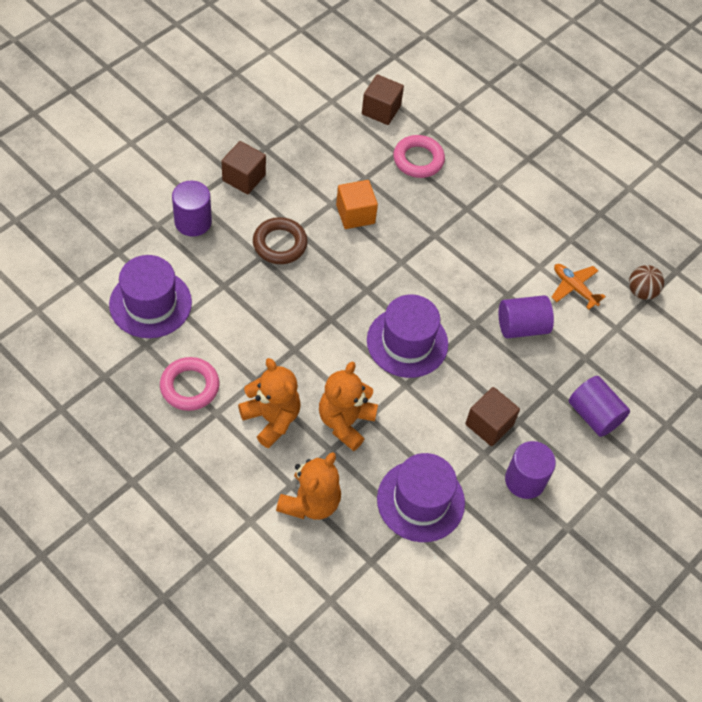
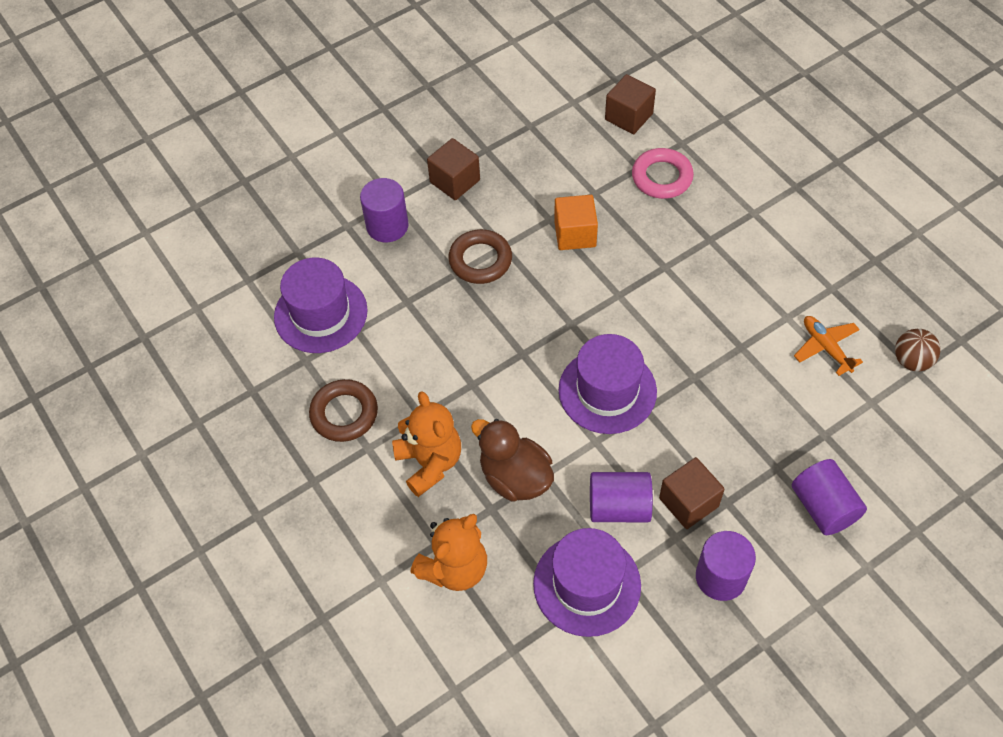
camera: 20 degrees right, 0 degrees up
pink ring [160,357,220,411] -> brown ring [309,379,378,442]
orange teddy bear [319,361,378,451] -> brown duck [471,419,554,502]
purple cylinder [499,295,554,339] -> purple cylinder moved to [590,472,653,522]

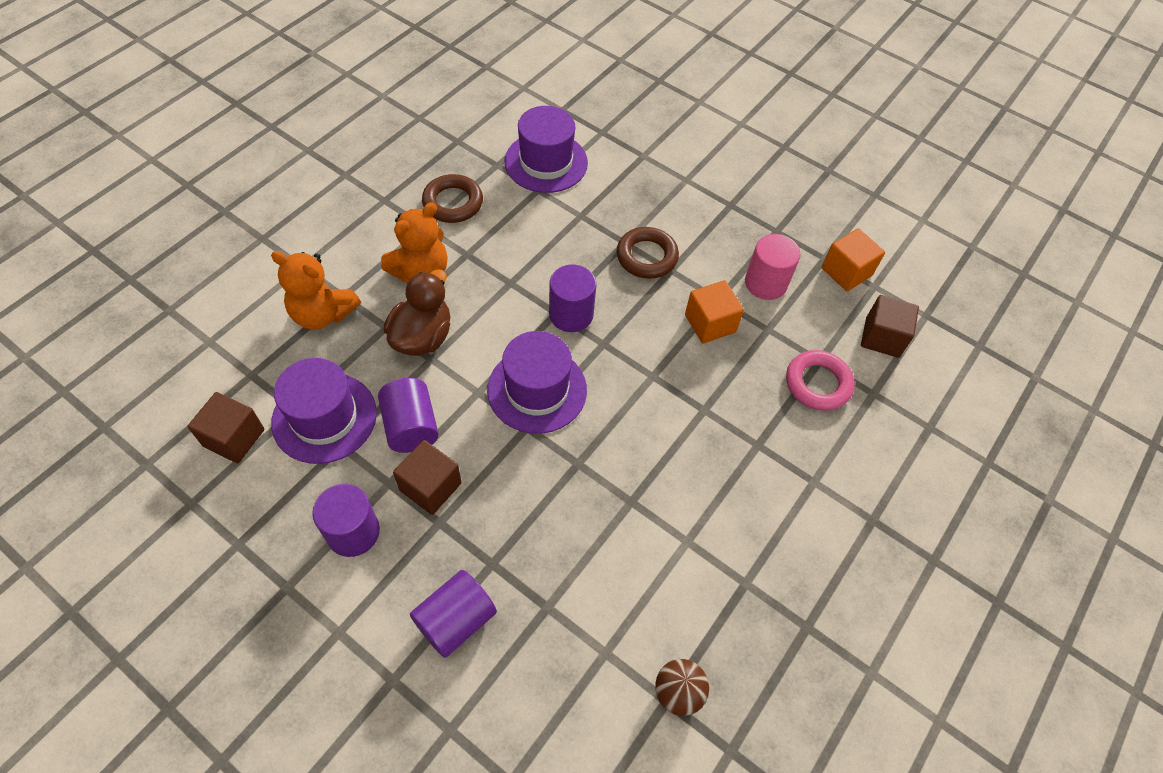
camera: 65 degrees right, 0 degrees up
purple cylinder [360,178,409,242] -> purple cylinder moved to [549,265,596,332]
brown cube [427,138,480,200] -> brown cube moved to [187,392,265,463]
orange plane [794,316,863,376] -> none
none -> pink cylinder [745,234,801,300]
none -> orange cube [821,228,885,291]

